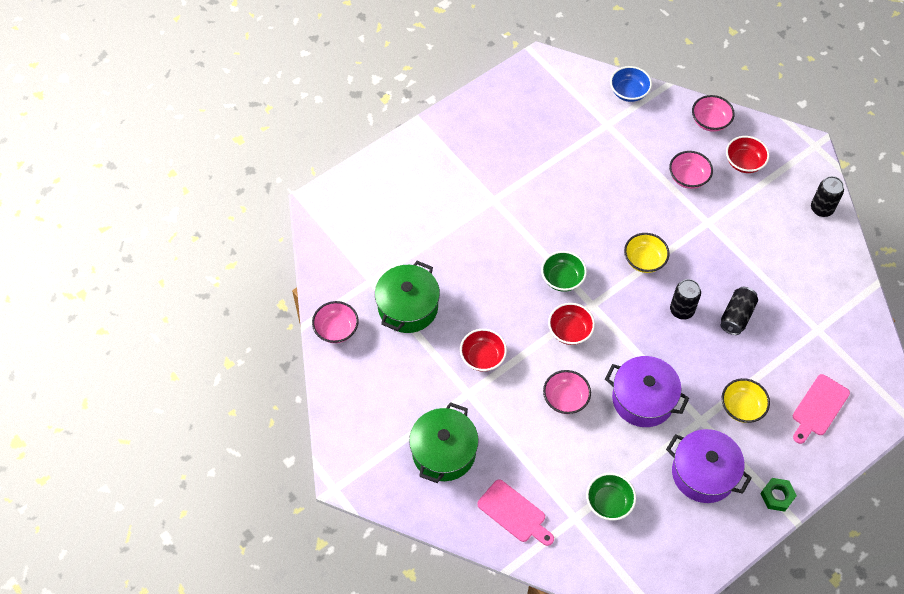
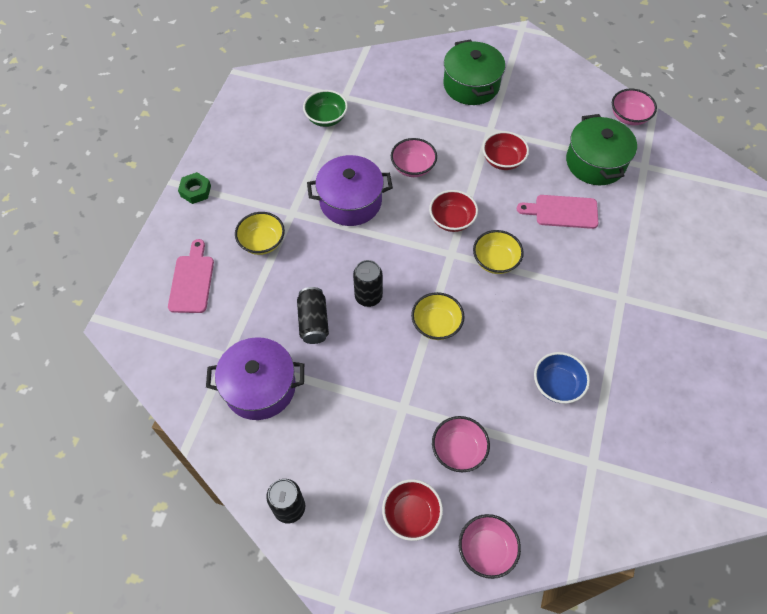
camera: 145 degrees right, 0 degrees up
pink cutting board [477,479,554,546] -> pink cutting board moved to [517,195,598,229]
green bowl [541,251,587,292] -> yellow bowl [473,230,524,274]
blue bowl [610,66,652,102] -> blue bowl moved to [534,352,590,404]
purple pot [666,429,752,503] -> purple pot moved to [206,337,304,420]

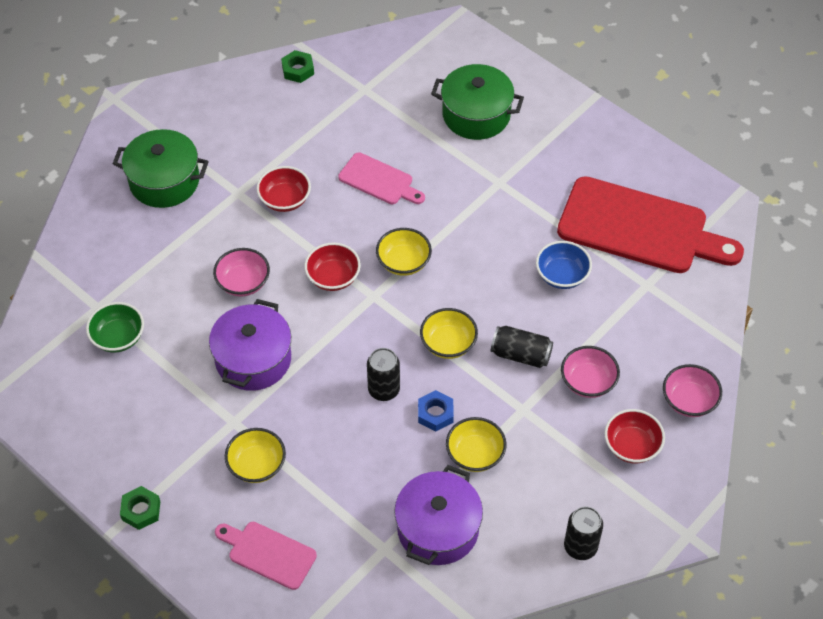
camera: 65 degrees left, 5 degrees down
black can [297,287,329,344] -> black can moved to [491,326,553,368]
pink cutting board [517,195,598,229] -> pink cutting board turned 90 degrees counterclockwise [338,152,425,204]
green pot [566,114,637,185] -> green pot moved to [431,64,524,140]
pink bowl [612,89,657,125] -> green nut [281,50,314,83]
none -> blue nut [418,390,454,431]
none -> yellow bowl [446,417,507,472]
none -> red cutting board [557,176,744,273]

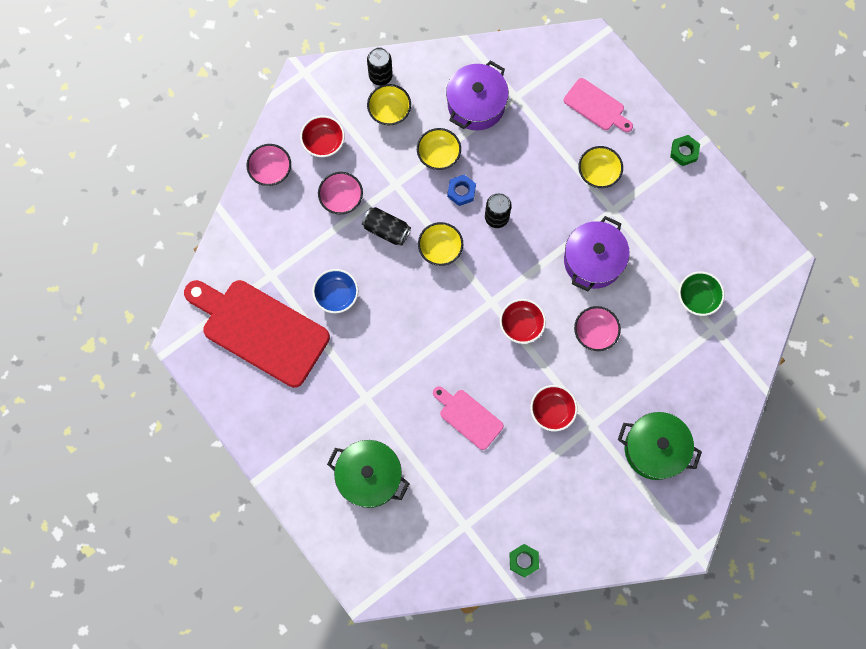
camera: 170 degrees left, 20 degrees up
yellow bowl [376,228,432,276] -> yellow bowl moved to [367,84,411,126]

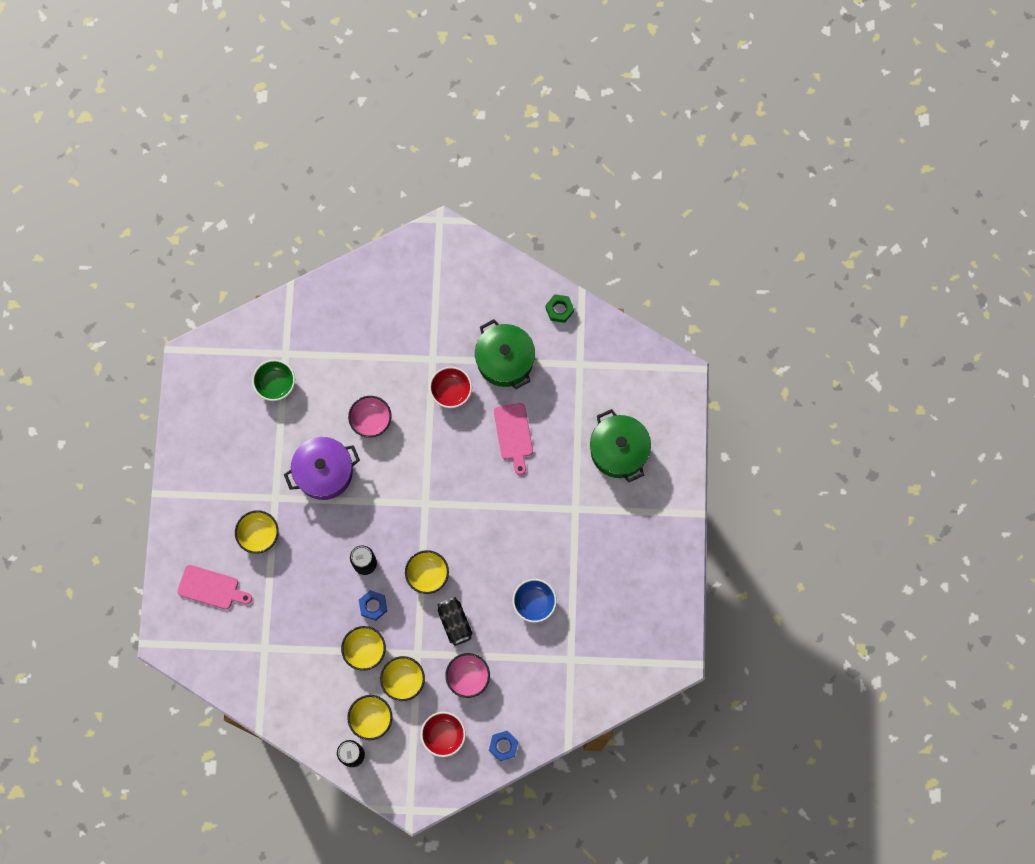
camera: 140 degrees left, 0 degrees up
red cutting board [184,280,330,388] -> none
pink bowl [246,144,291,186] -> blue nut [489,731,518,761]
purple pot [446,60,509,130] -> none
red bowl [500,299,546,344] -> none
pink cutting board [564,78,633,132] -> pink cutting board turned 120 degrees clockwise [177,565,252,610]
green pot [618,412,702,480] -> green pot moved to [475,319,535,389]
green nut [670,135,700,166] -> none
none -> yellow bowl [380,656,425,701]

